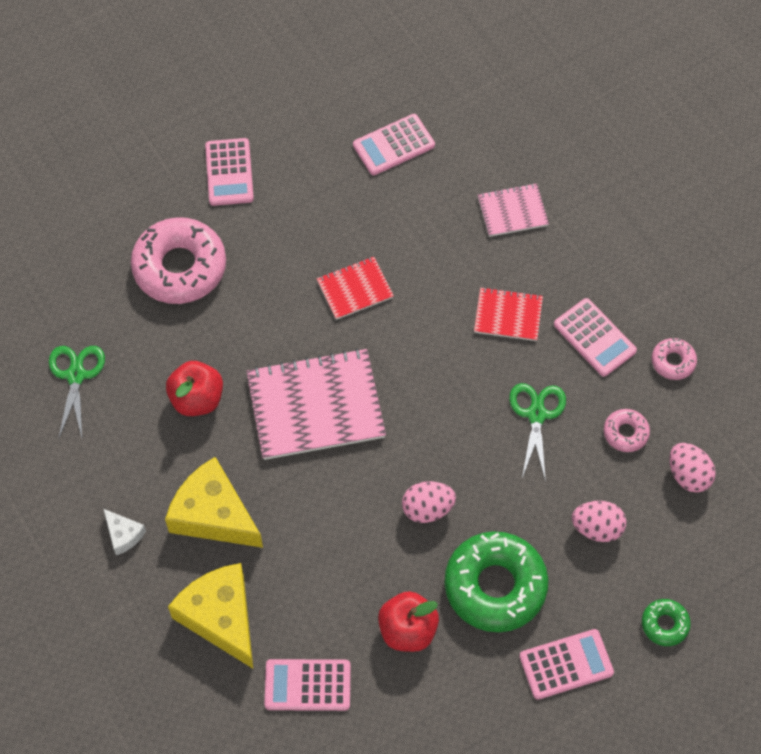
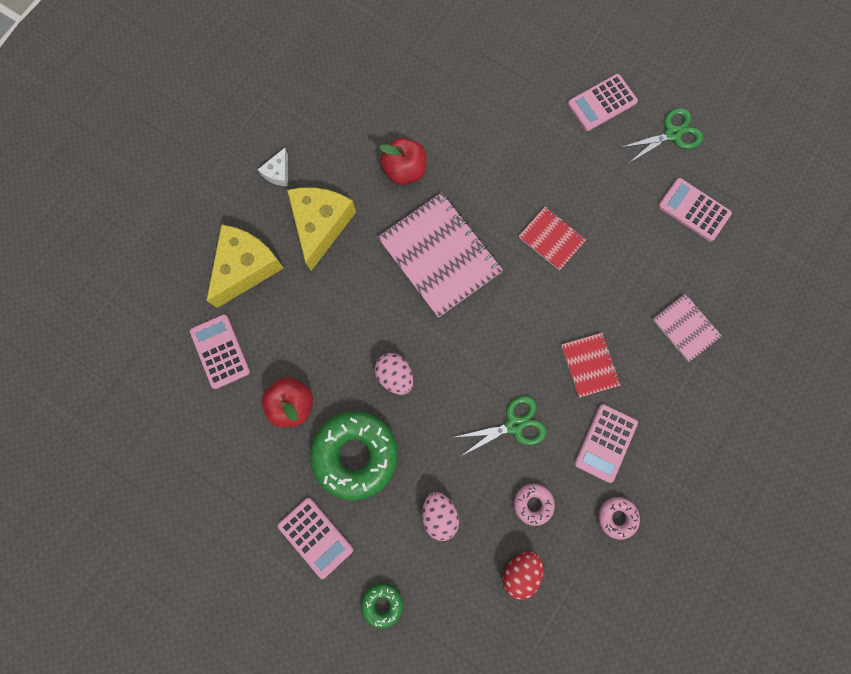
camera: 65 degrees right, 15 degrees up
green scissors [49,346,105,440] -> green scissors moved to [619,108,703,163]
pink donut [131,217,226,304] -> none
pink egg [669,443,716,493] -> red egg [503,551,543,600]

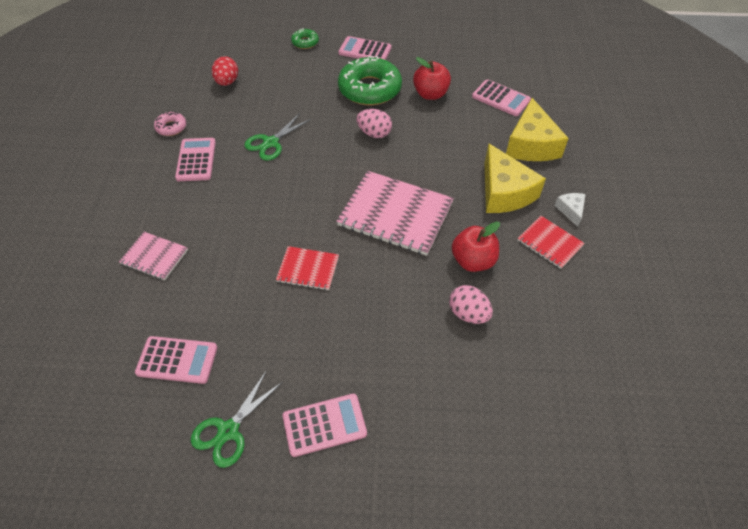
camera: 150 degrees right, 25 degrees down
pink egg [422,492,459,541] -> pink egg moved to [449,285,493,324]
pink donut [514,484,555,526] -> none
red notebook [561,333,621,398] -> red notebook moved to [518,216,585,269]
pink calculator [568,74,638,131] -> pink calculator turned 45 degrees clockwise [283,394,367,457]

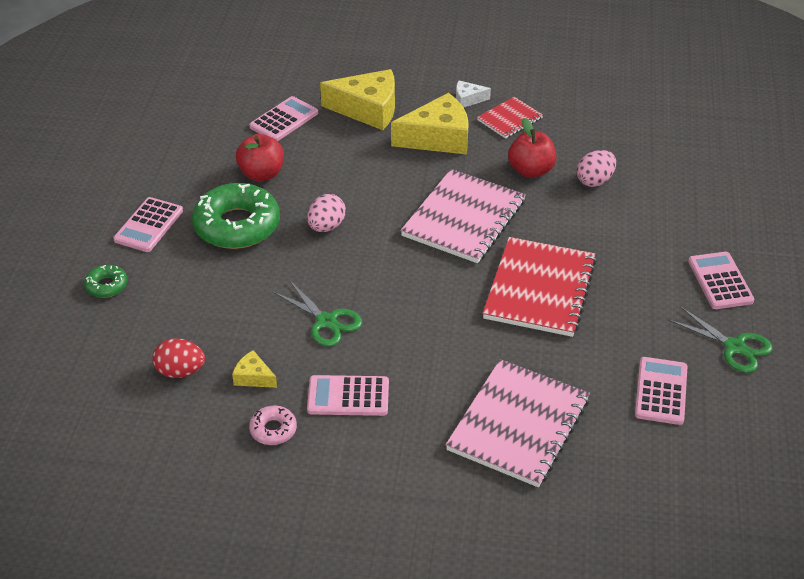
camera: 85 degrees left, 10 degrees down
pink notebook [119,232,188,280] -> pink notebook [446,359,590,487], size x1.90
red notebook [276,246,339,290] -> red notebook [483,237,597,337], size x1.90
none -> yellow cheese [232,350,277,388]

